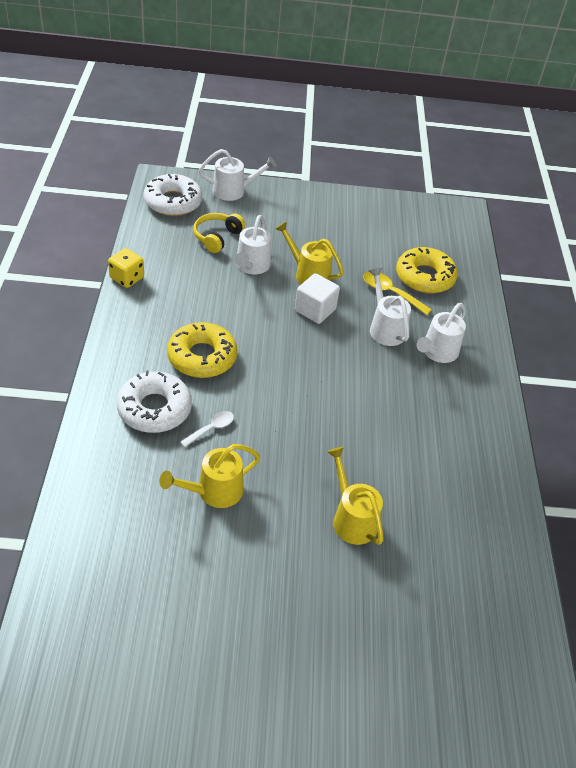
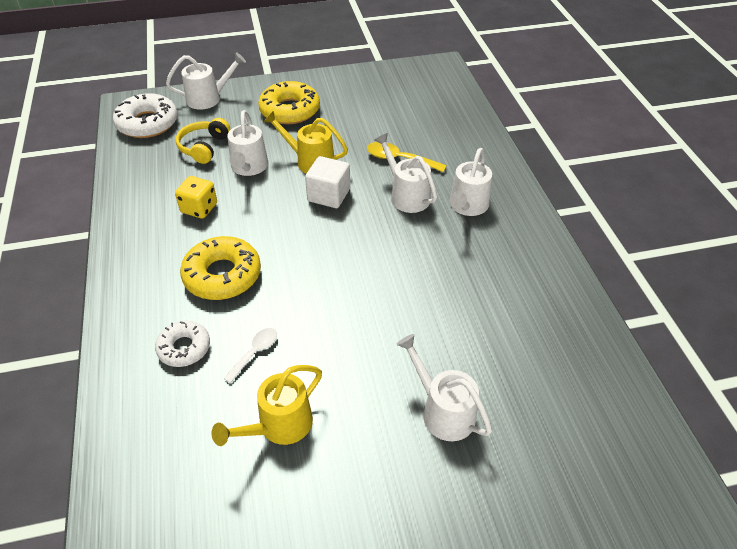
camera: 10 degrees left, 0 degrees up
yellow dice [108,248,144,288] -> yellow dice moved to [175,176,217,219]
white donut [117,370,192,433] -> white donut [155,321,210,367], size x0.62
yellow watering can [327,447,383,545] -> white watering can [396,334,492,441]
yellow donut [396,247,458,294] -> yellow donut moved to [258,81,320,124]

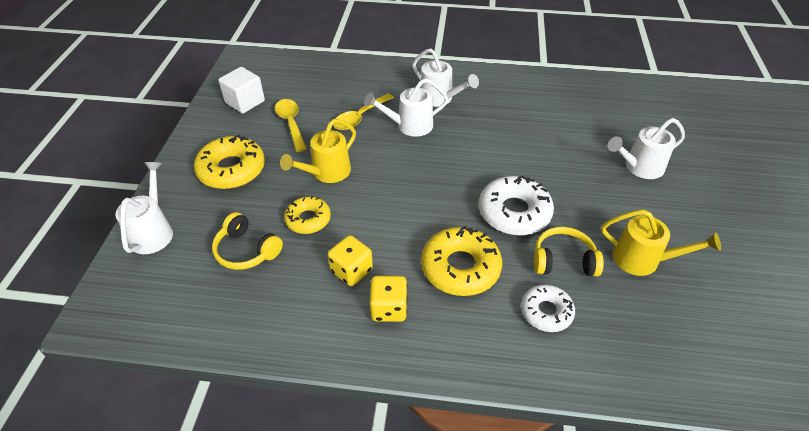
camera: 70 degrees left, 0 degrees up
white donut [113,93,178,138] -> white donut moved to [479,175,554,235]
yellow watering can [211,365,322,446] -> yellow watering can turned 45 degrees counterclockwise [601,210,721,276]
white spoon [224,328,277,383] -> yellow headphones [534,227,604,277]
white watering can [228,110,268,176] -> yellow donut [284,196,331,234]
white cube [305,156,350,208] -> white cube moved to [219,67,265,113]
none -> yellow spoon [275,99,307,152]
none -> yellow dice [370,276,407,322]

